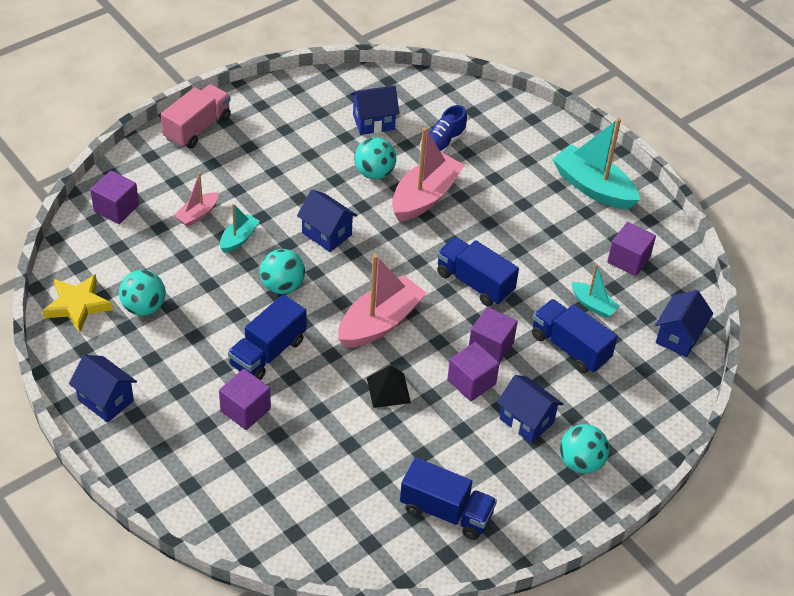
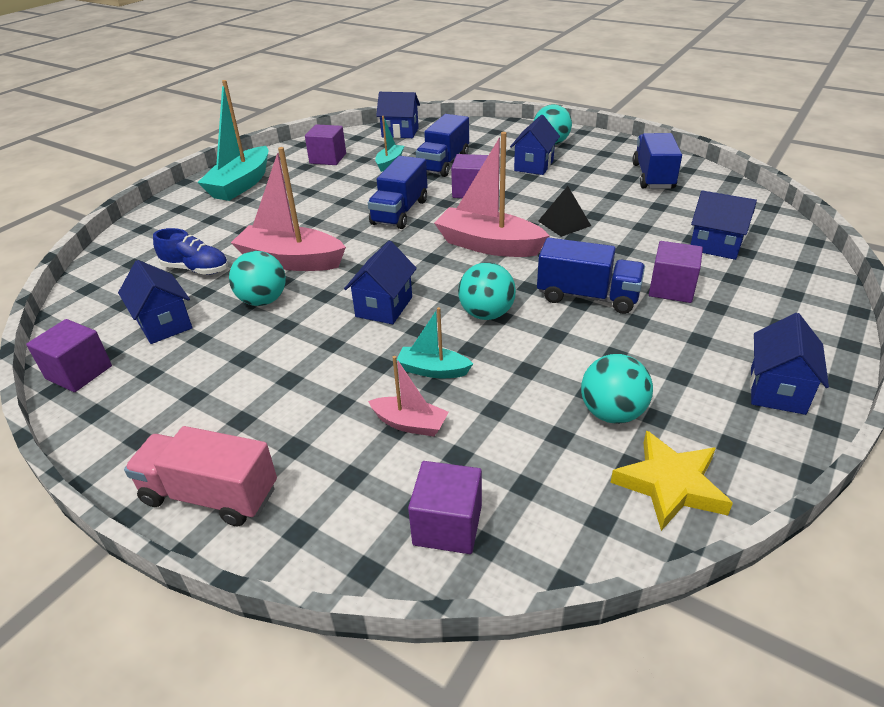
camera: 105 degrees left, 10 degrees down
purple cube [447,342,499,401] -> purple cube moved to [26,319,112,392]
none -> blue house [690,190,757,260]

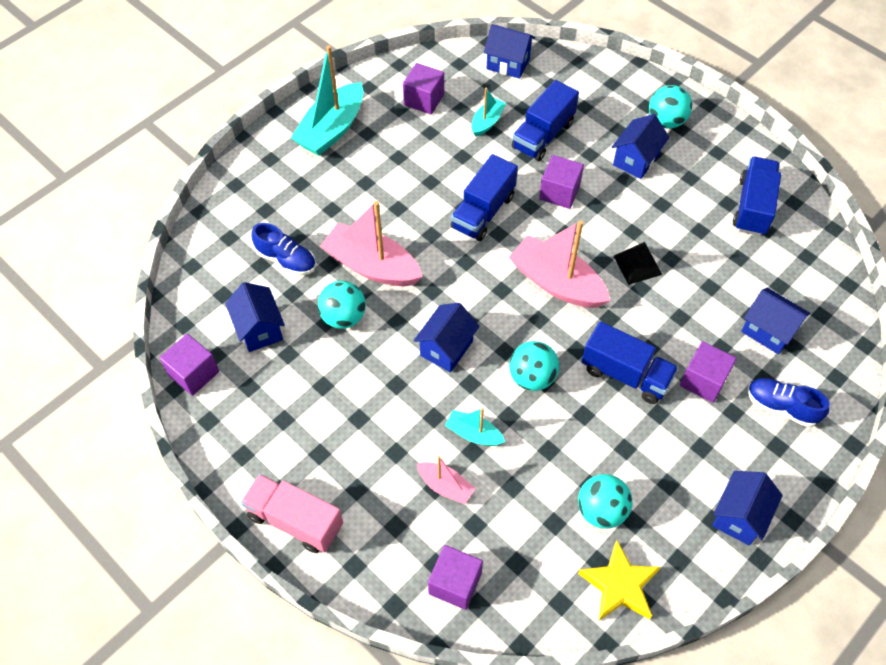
camera: 10 degrees right, 20 degrees up
none -> blue shoe [748,378,830,427]

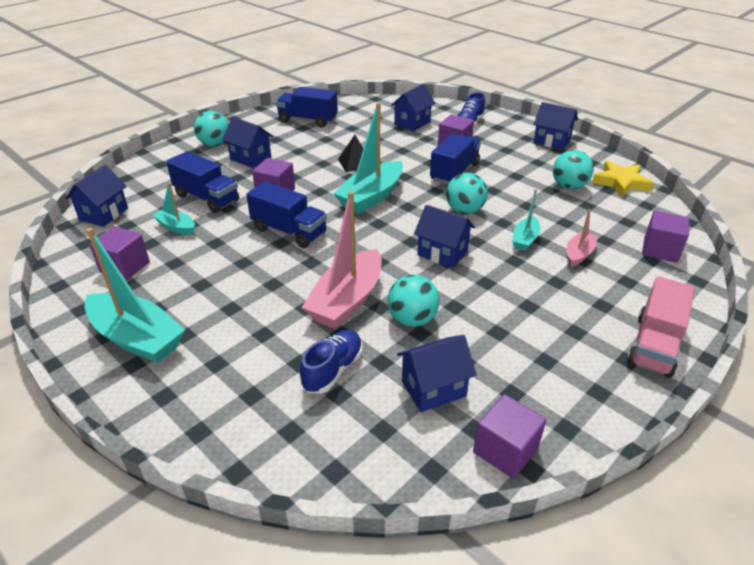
camera: 90 degrees left, 20 degrees down
pink boat [509,220,610,308] -> turquoise boat [333,103,403,214]

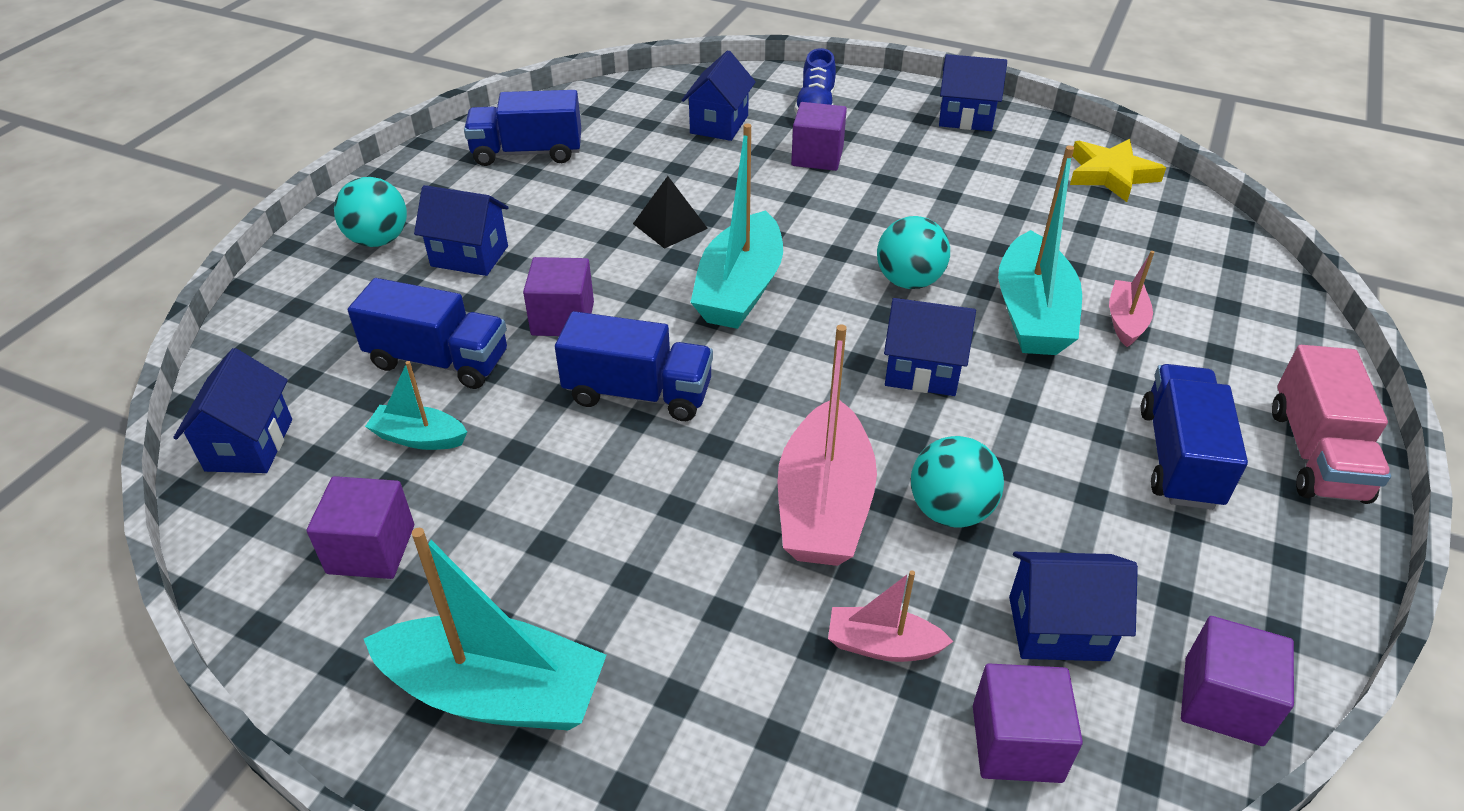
camera: 20 degrees left, 5 degrees up
blue shoe [300,330,363,394] -> pink boat [828,570,954,662]
blue house [397,335,477,412] -> blue house turned 45 degrees clockwise [1009,552,1138,661]
blue truck [430,134,481,185] -> blue truck moved to [1141,364,1248,510]
turquoise boat [512,189,540,251] -> turquoise boat [998,145,1082,355], size x1.91
turquoise ball [553,150,594,190] -> none
purple cube [642,211,690,263] -> purple cube moved to [973,663,1083,783]

